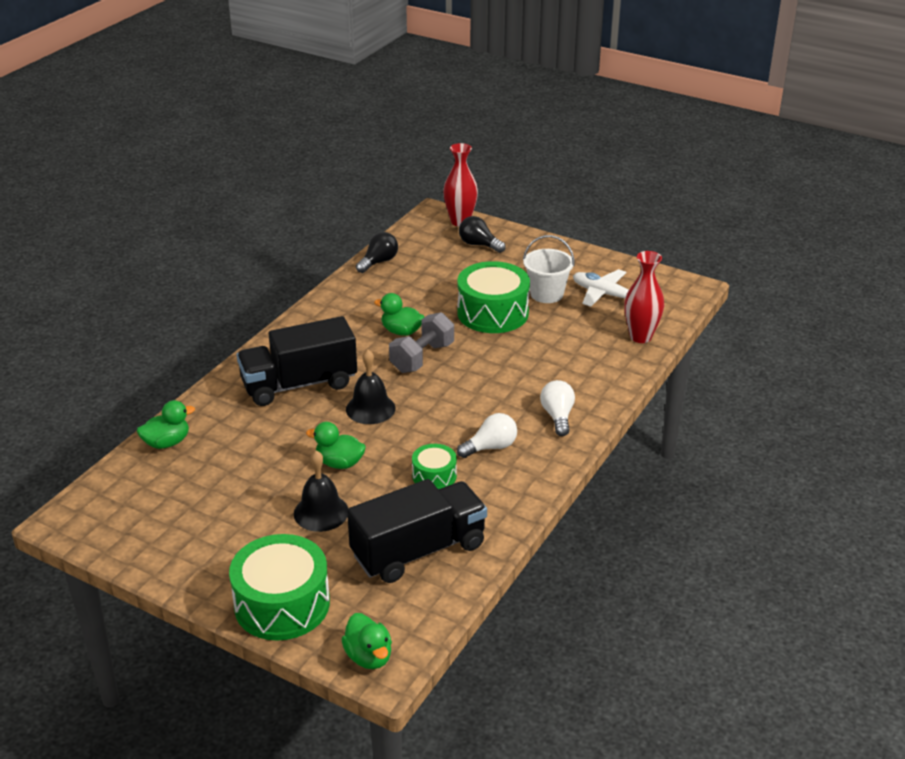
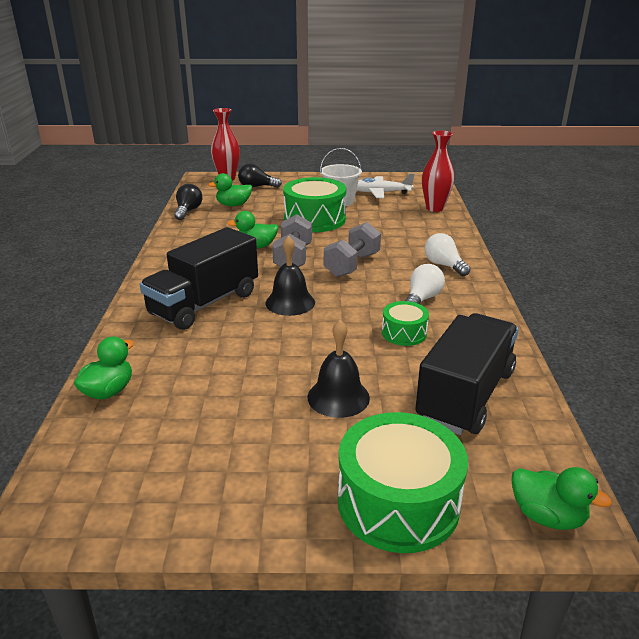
camera: 30 degrees left, 5 degrees down
green duck [306,422,366,469] -> green duck moved to [208,173,252,206]
none -> grey dumbbell [324,222,381,277]

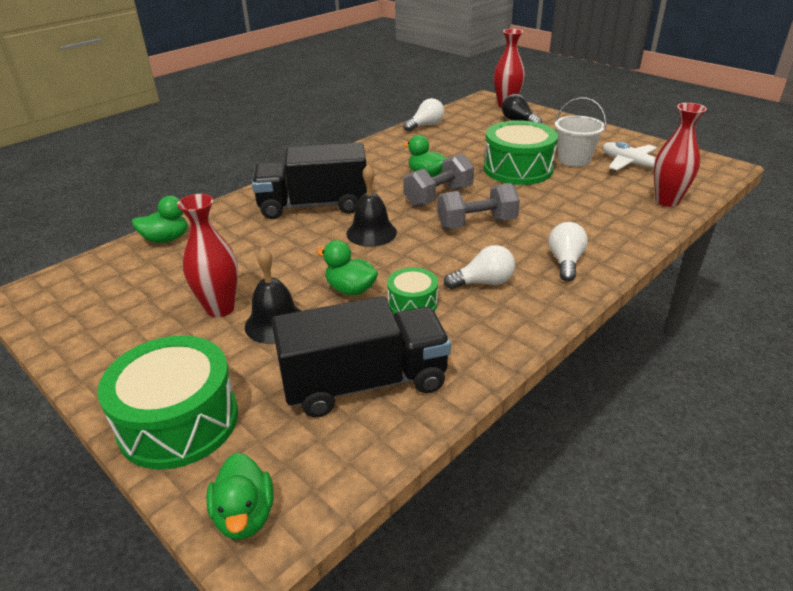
camera: 45 degrees right, 5 degrees up
black light bulb [174,184,202,220] -> white light bulb [403,98,444,132]
green duck [208,173,252,206] -> green duck moved to [317,240,378,295]
none -> red vase [177,194,238,317]

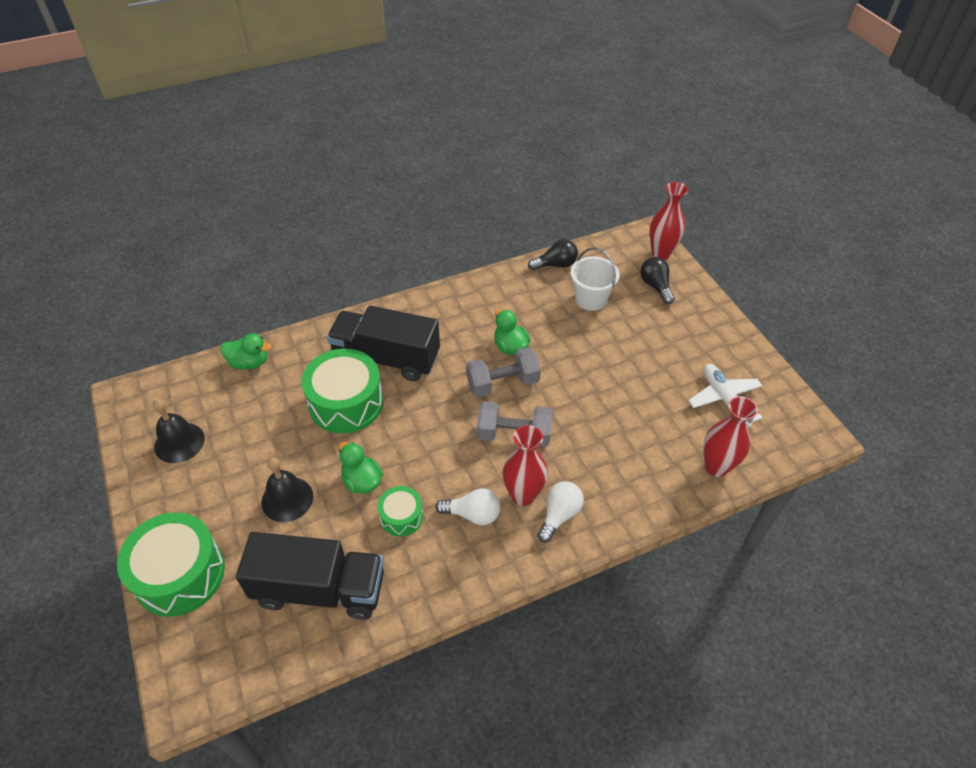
camera: 20 degrees right, 15 degrees up
red vase [177,194,238,317] -> red vase moved to [503,425,548,506]
green duck [206,453,274,540] -> none
black bell [346,164,397,247] -> black bell moved to [153,399,205,463]
white light bulb [403,98,444,132] -> black light bulb [528,239,578,270]
green drum [484,120,558,185] -> green drum moved to [301,349,384,434]
white bucket [555,98,606,167] -> white bucket moved to [571,247,620,311]

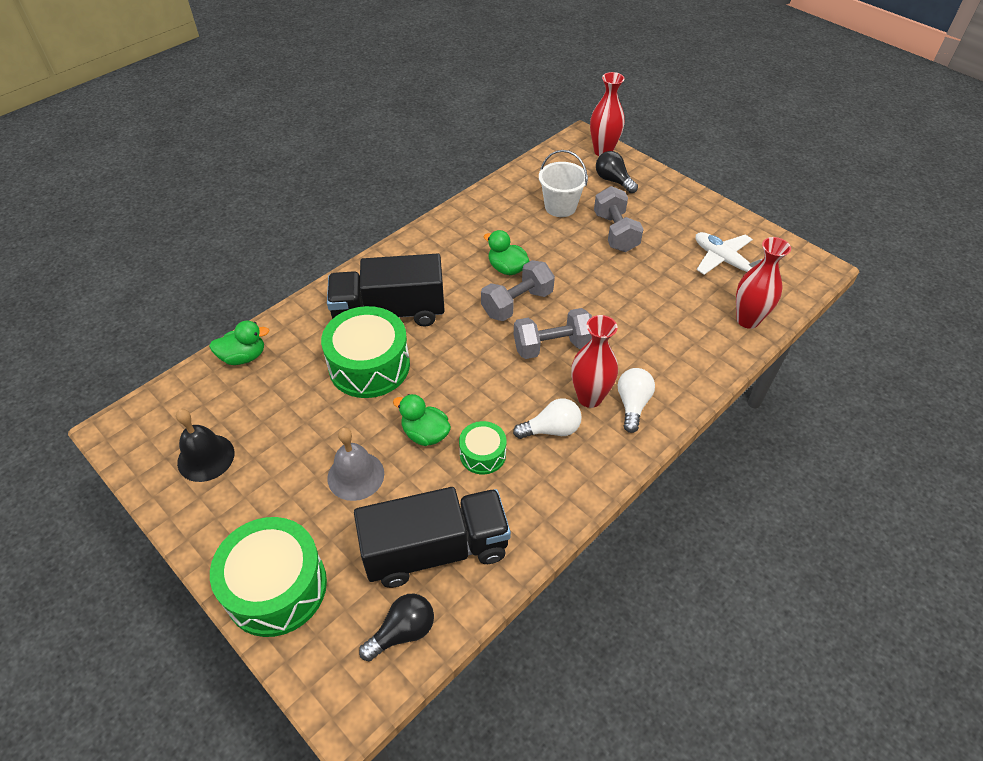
camera: 20 degrees left, 0 degrees up
black bell [261,457,313,522] -> grey bell [327,428,384,501]
black light bulb [528,239,578,270] -> black light bulb moved to [359,593,434,661]
none -> grey dumbbell [594,186,644,252]

